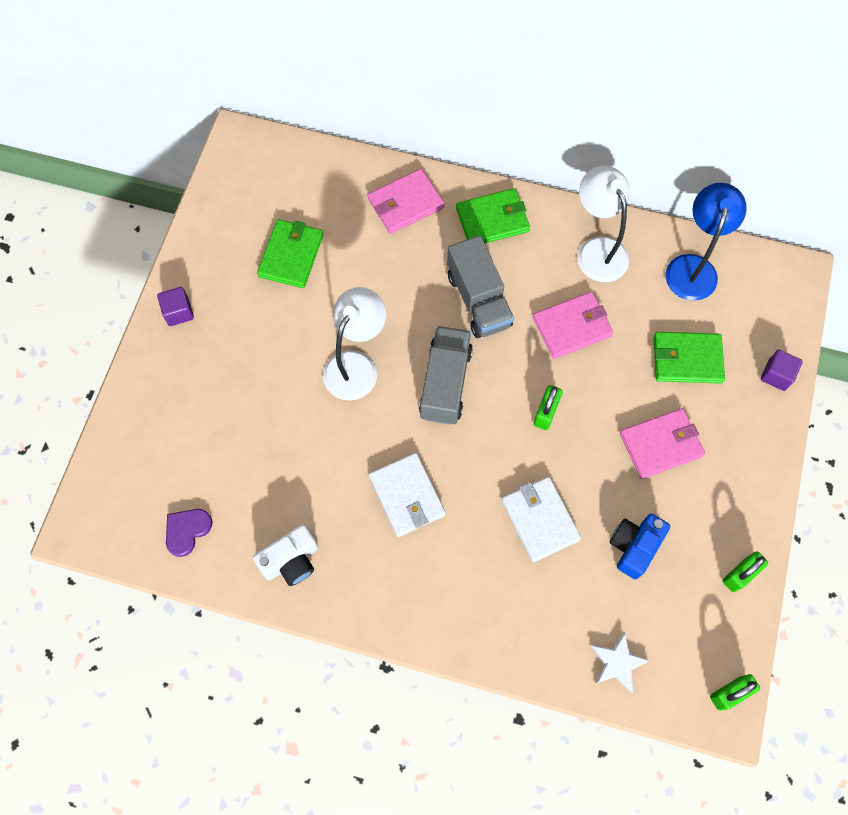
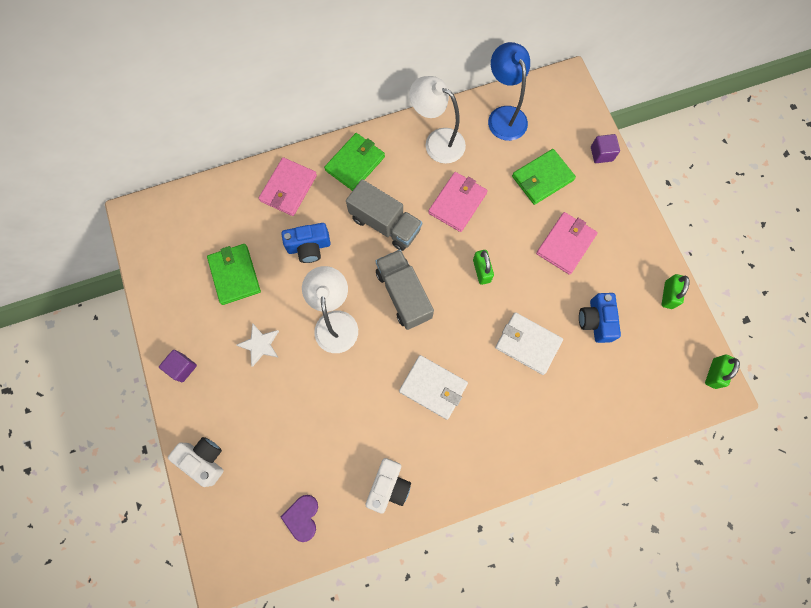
camera: 35 degrees left, 5 degrees up
white star [591,632,650,693] -> white star moved to [237,323,279,367]
none -> white camera [168,437,224,487]
none -> blue camera [282,223,331,263]

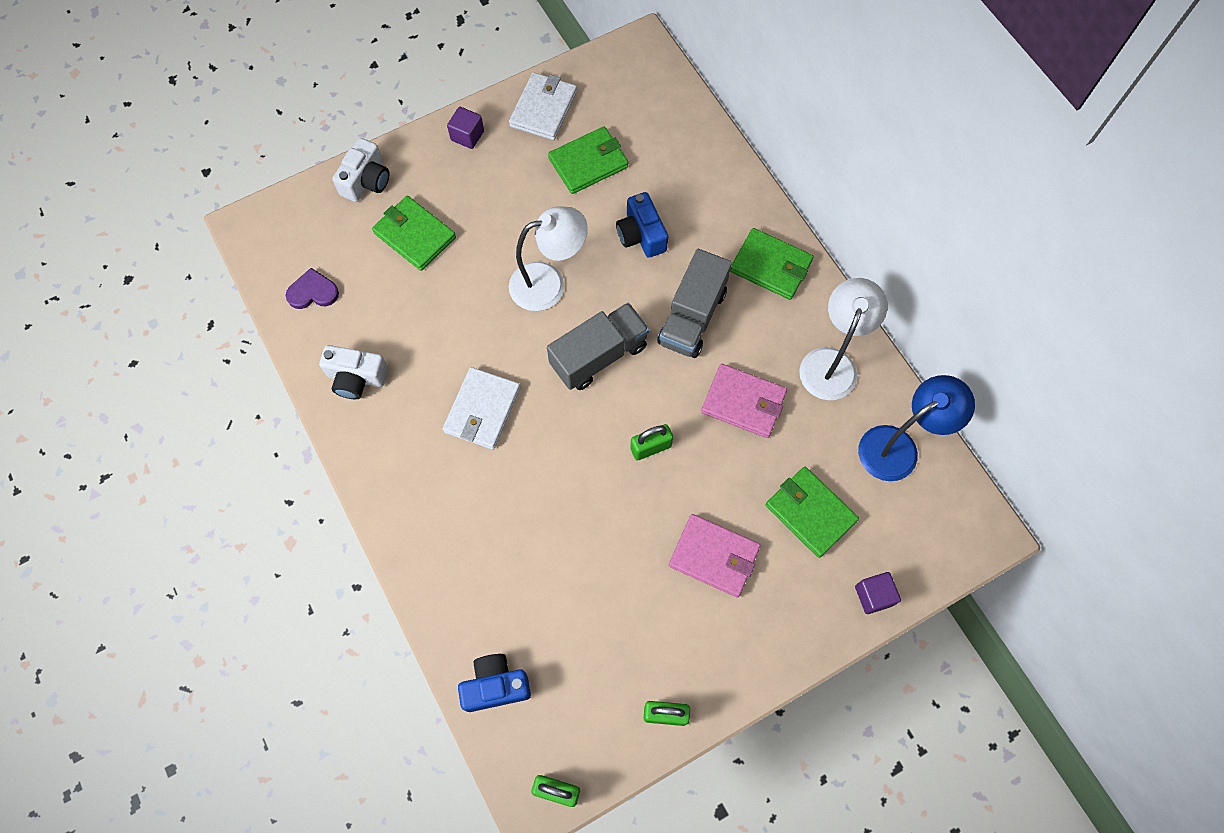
camera: 80 degrees right, 5 degrees down
white star [237,323,279,367] -> none
pink wallet [259,157,317,216] -> none
white wallet [495,312,563,375] -> white wallet moved to [509,72,577,140]
blue camera [579,293,621,343] -> blue camera moved to [458,654,531,712]
none -> green wallet [372,196,456,271]

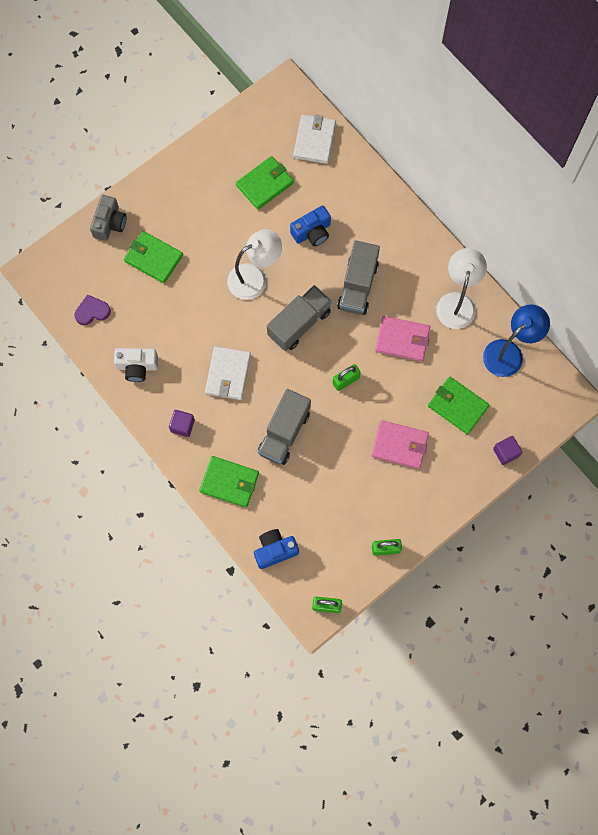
camera: 10 degrees left, 5 degrees up
white camera [332,138,389,202] -> grey camera [90,195,127,241]
purple cube [447,107,484,149] -> purple cube moved to [169,410,195,437]
white wallet [509,72,577,140] -> white wallet moved to [293,115,336,164]
blue camera [616,192,668,258] -> blue camera turned 90 degrees counterclockwise [290,205,331,246]
green wallet [730,228,814,300] -> green wallet moved to [199,456,259,508]
none -> grey truck [258,389,311,465]

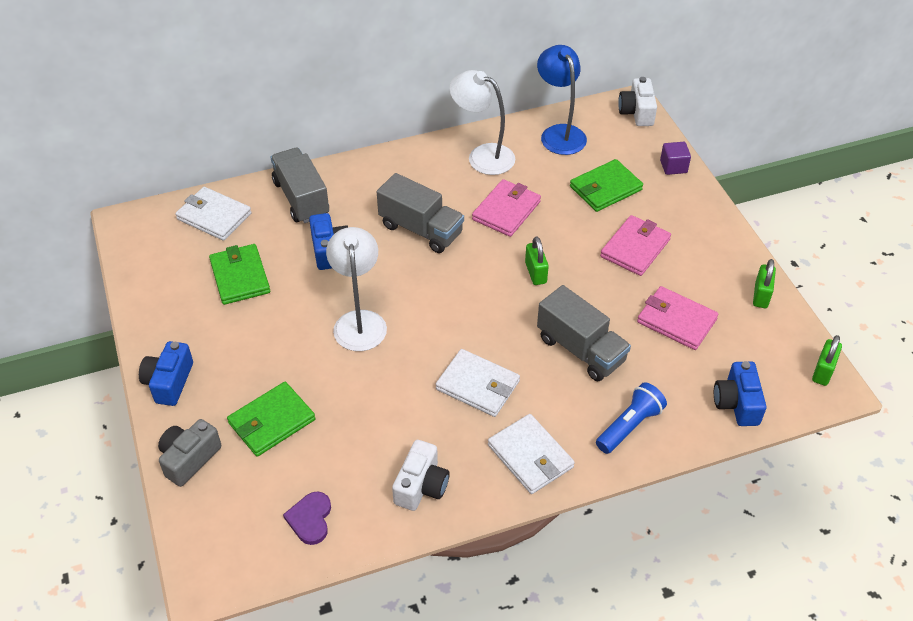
camera: 70 degrees left, 25 degrees down
grey camera [90,195,127,241] -> grey camera turned 90 degrees counterclockwise [158,419,221,487]
purple cube [169,410,195,437] -> white wallet [488,414,575,494]
green wallet [199,456,259,508] -> blue flashlight [596,382,667,454]
grey truck [267,285,332,351] -> grey truck moved to [270,148,329,223]
none -> blue camera [139,341,193,406]
none -> white camera [618,77,657,126]
none -> pink wallet [637,286,718,350]

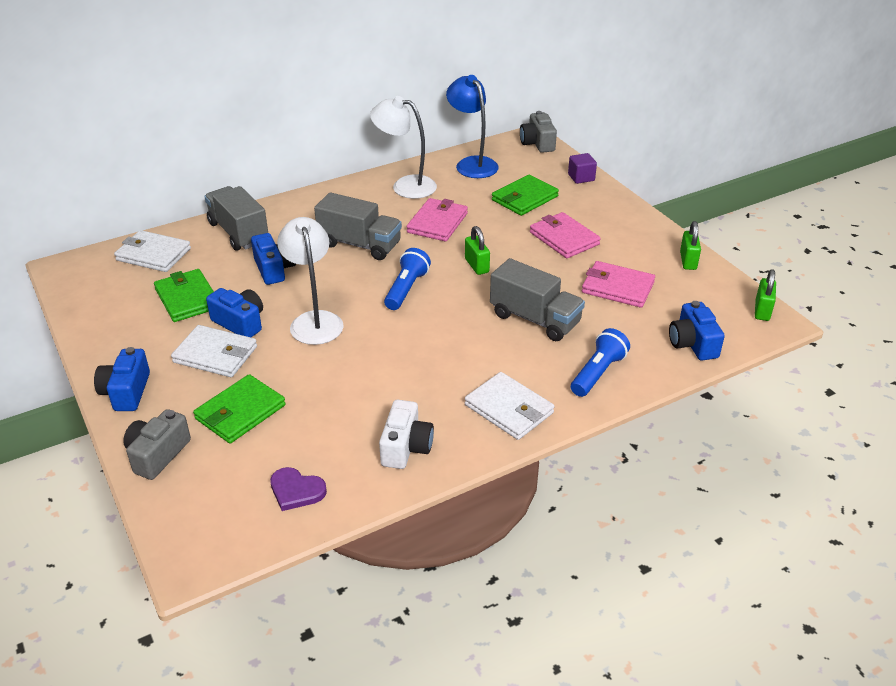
camera: 10 degrees left, 10 degrees down
purple heart [283,492,331,545] -> purple heart turned 60 degrees counterclockwise [270,467,327,511]
white wallet [436,349,520,417] -> white wallet moved to [171,325,257,377]
pink wallet [600,215,671,276] -> pink wallet turned 60 degrees counterclockwise [530,212,601,258]
white camera [618,77,657,126] -> grey camera [520,111,557,153]
none -> blue camera [206,288,263,337]
none -> blue flashlight [384,248,431,310]

